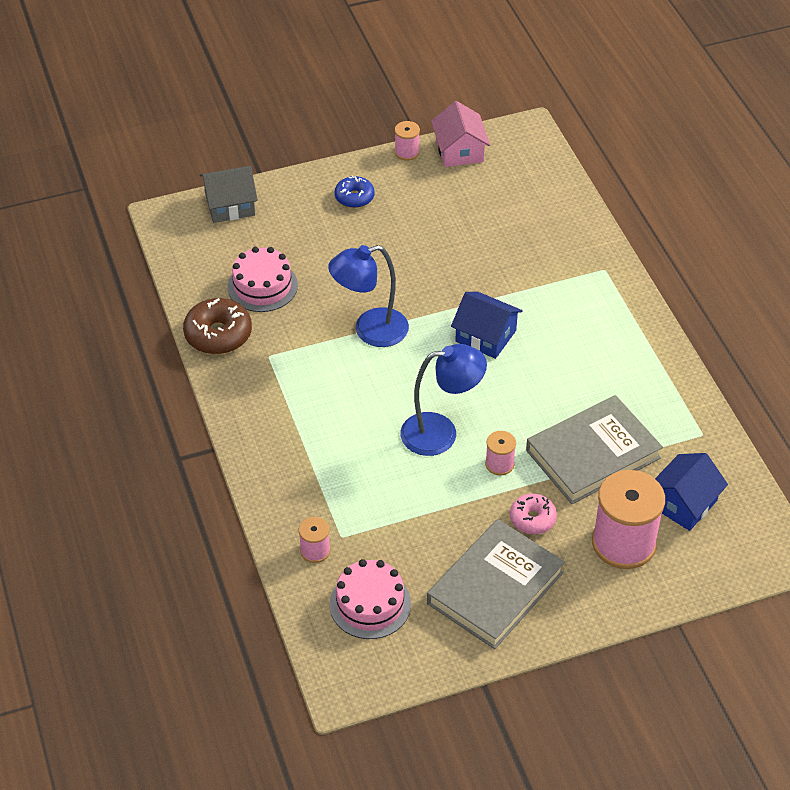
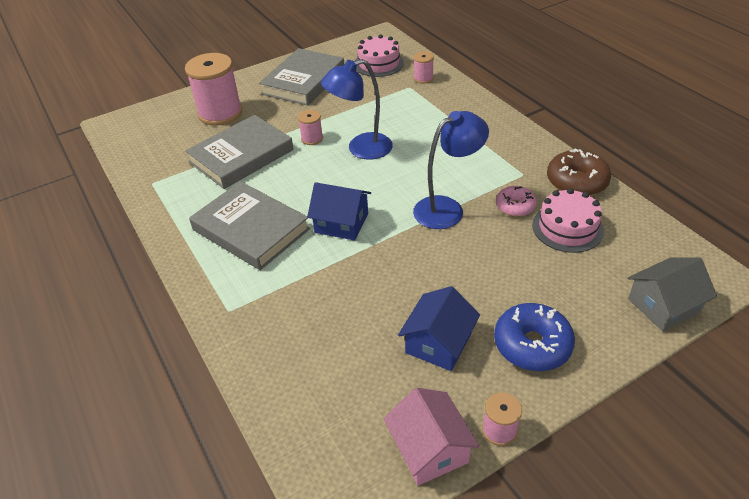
camera: 170 degrees right, 5 degrees down
blue donut [335,175,375,208] -> blue donut [494,303,575,371], size x1.59
pink donut [510,494,557,534] -> pink donut moved to [496,186,537,217]
blue house [655,453,728,531] -> blue house moved to [398,286,480,371]
none -> grey book [189,181,310,270]

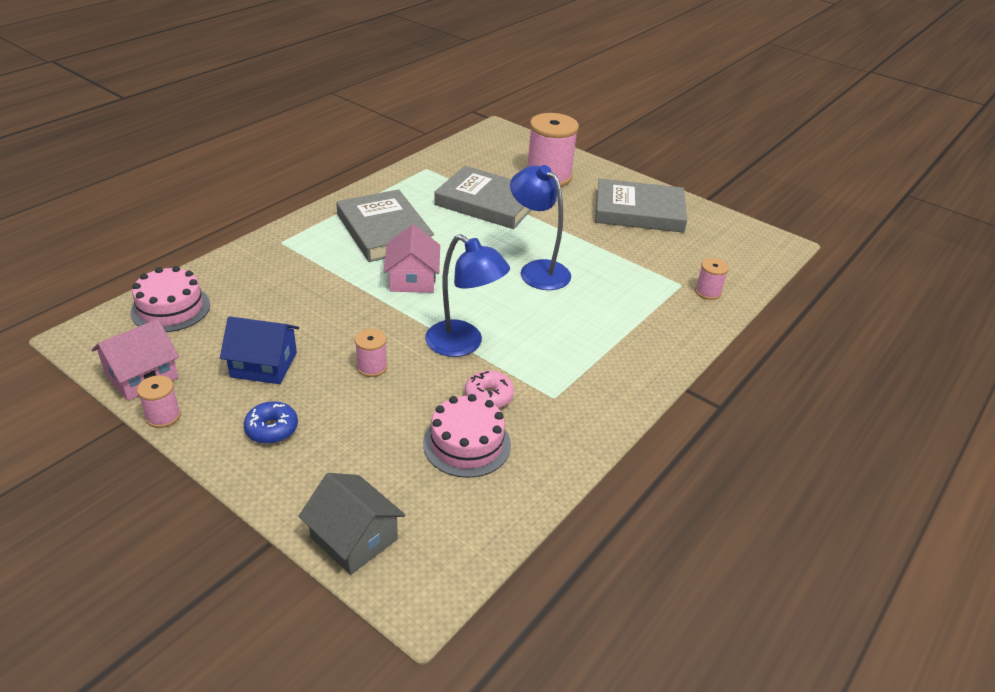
camera: 65 degrees right, 5 degrees down
grey book [189,181,310,270] -> grey book turned 45 degrees counterclockwise [336,189,434,262]
pink spool [298,110,323,145] -> pink spool moved to [355,329,387,377]
blue house [307,182,371,241] -> pink house [383,224,440,293]
pink cake [354,35,404,77] -> pink cake moved to [130,266,210,332]
blue donut [494,303,575,371] -> blue donut [244,401,298,444], size x0.63
brown donut [547,148,611,196] -> none

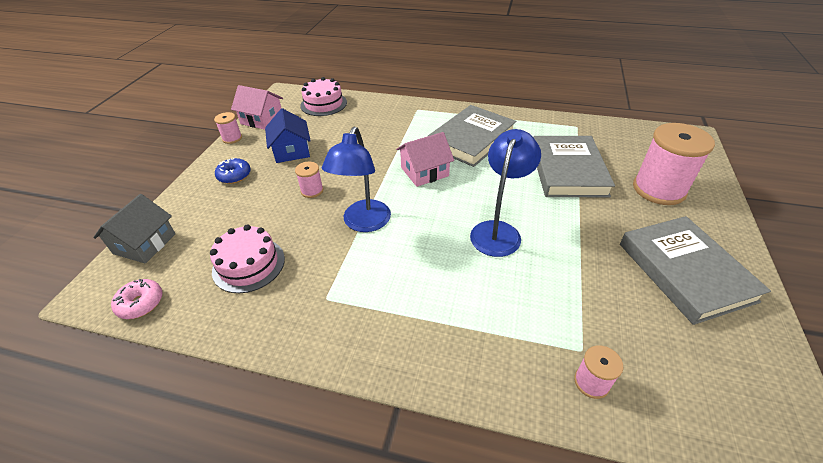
camera: 70 degrees right, 5 degrees up
pink donut [465,371,514,408] -> pink donut moved to [111,279,162,319]

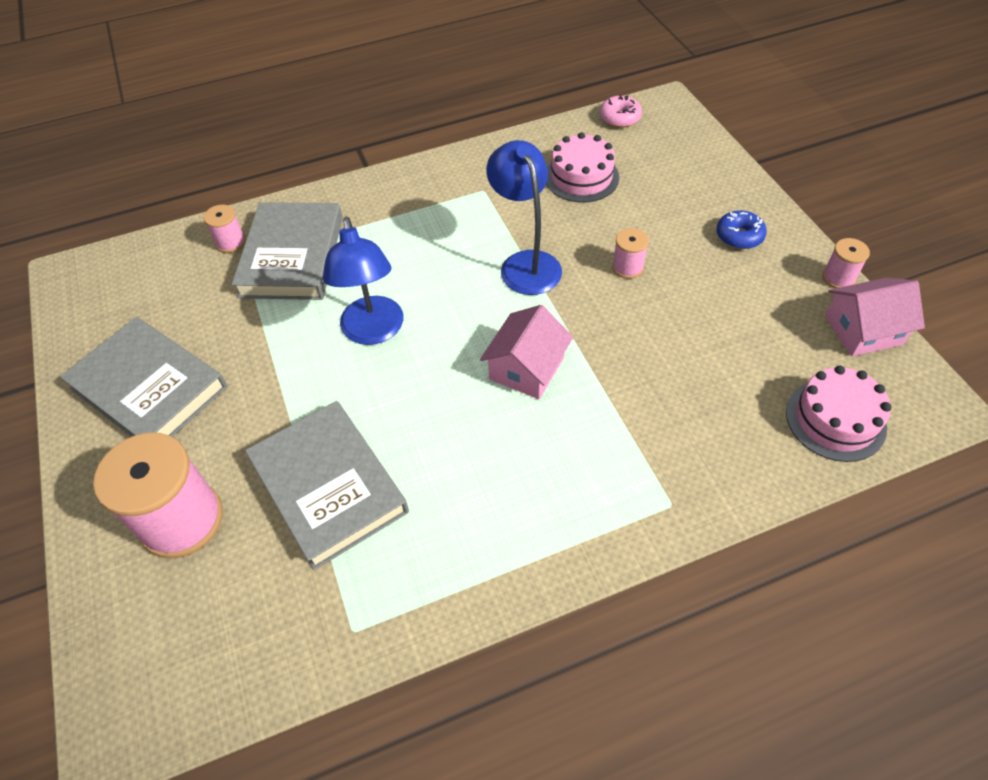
camera: 145 degrees right, 10 degrees up
grey house [93,194,176,264] -> none
blue house [265,108,311,163] -> none
grey book [428,105,516,167] -> grey book moved to [232,202,343,300]

